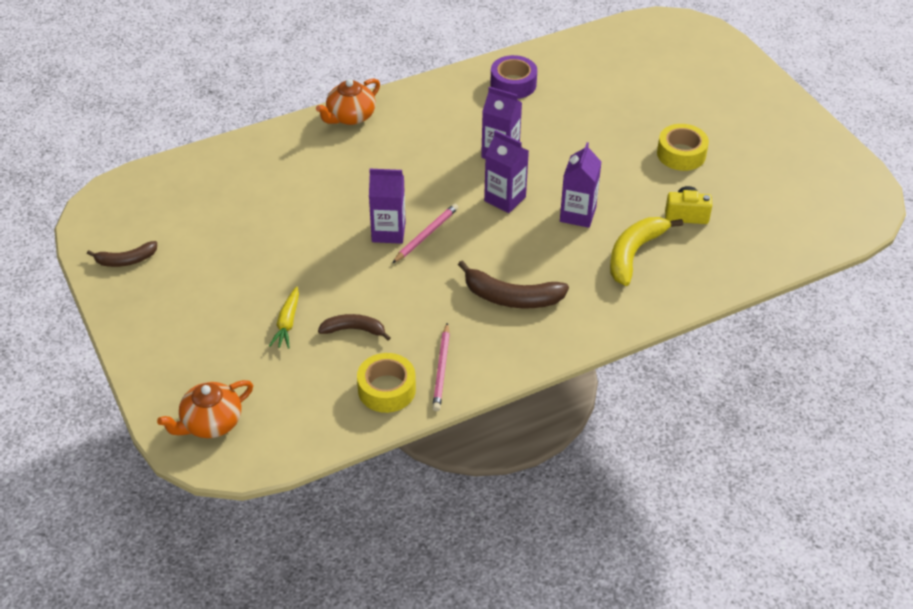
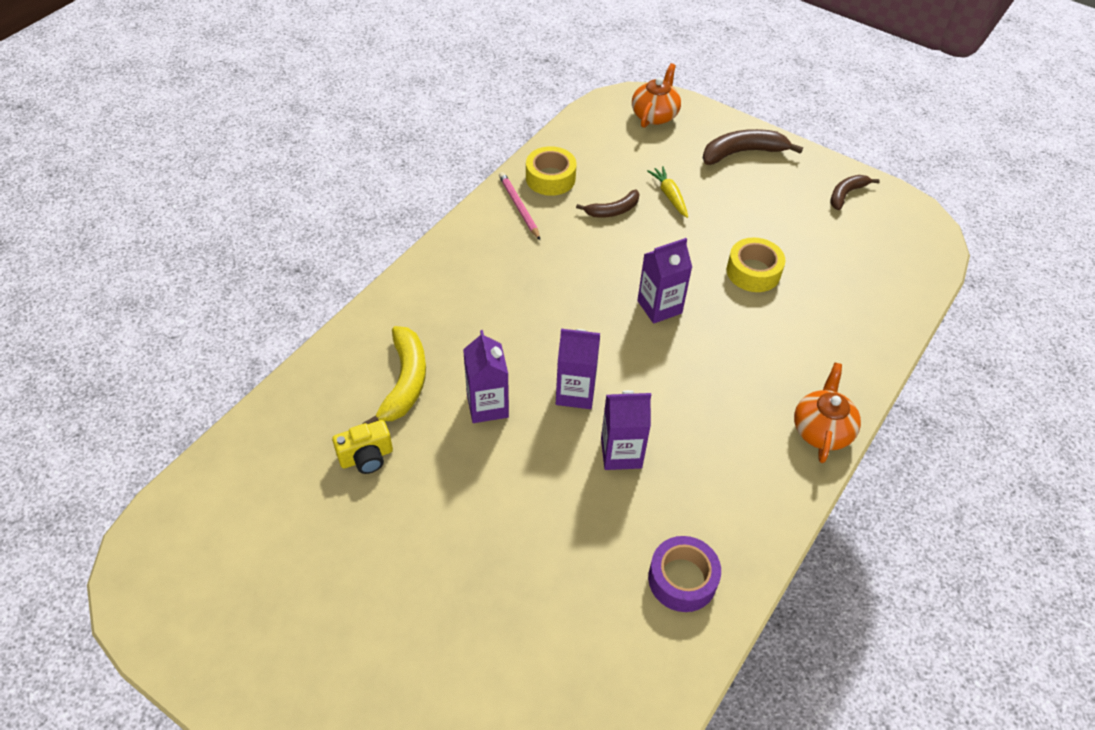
camera: 150 degrees right, 5 degrees up
pink pencil [392,204,459,263] -> none
brown banana [458,260,569,308] -> brown banana moved to [703,129,803,165]
yellow tape [657,124,709,171] -> yellow tape moved to [727,237,785,292]

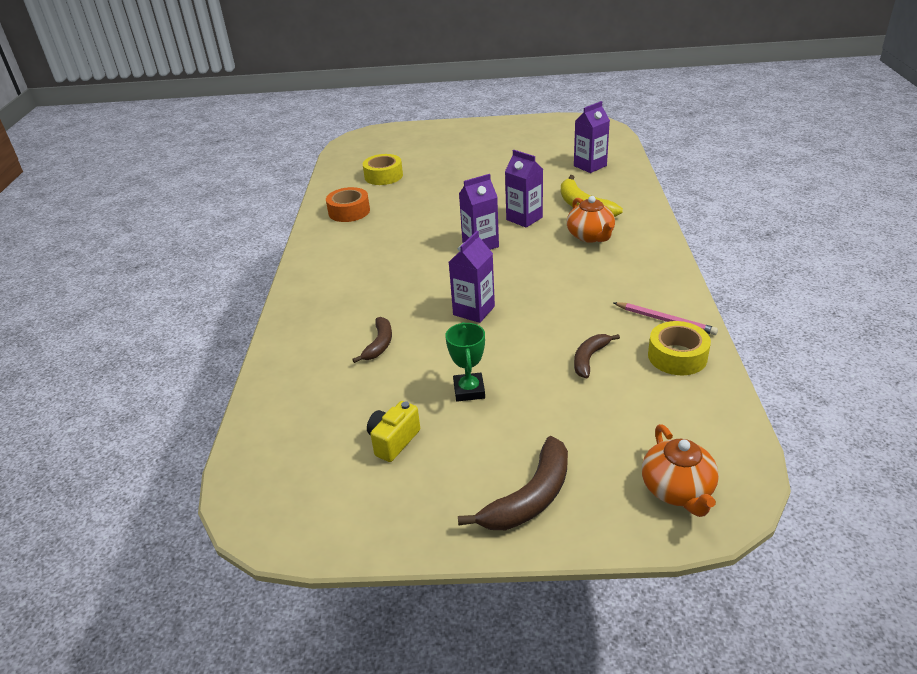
camera: 150 degrees right, 15 degrees down
yellow camera [332,420,393,474] -> yellow camera moved to [367,401,420,462]
purple carton [601,390,651,470] -> purple carton moved to [574,101,610,173]
yellow carrot [647,166,688,218] -> none
purple tape [648,536,721,612] -> orange tape [326,187,370,222]
yellow tape [727,237,785,292] -> yellow tape moved to [363,154,403,185]
orange teapot [794,363,861,463] -> orange teapot moved to [566,196,615,243]
brown banana [830,175,880,210] -> brown banana moved to [352,317,392,363]
none -> green trophy [445,322,485,402]

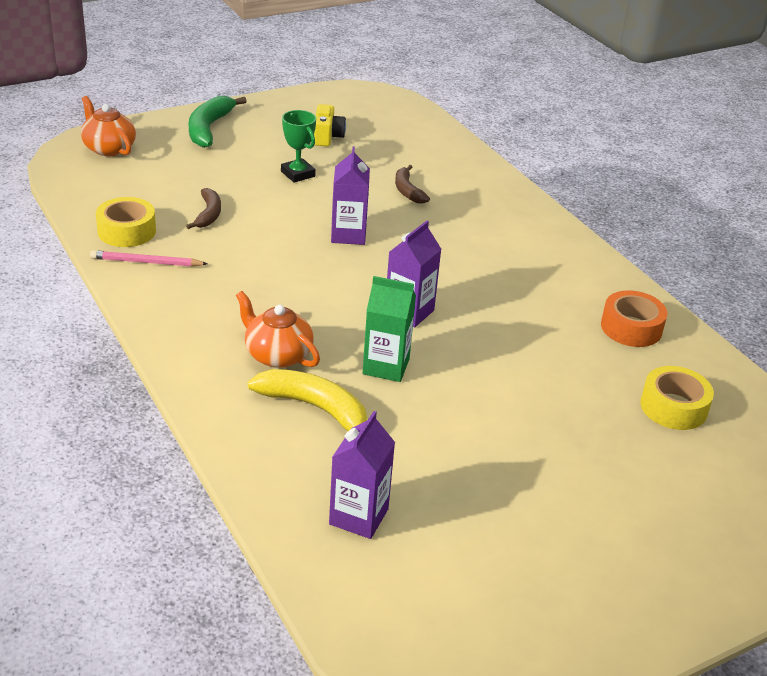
camera: 145 degrees right, 0 degrees up
brown banana [458,436,568,530] -> green banana [188,96,247,148]
purple carton [505,150,543,228] -> green carton [363,276,416,382]

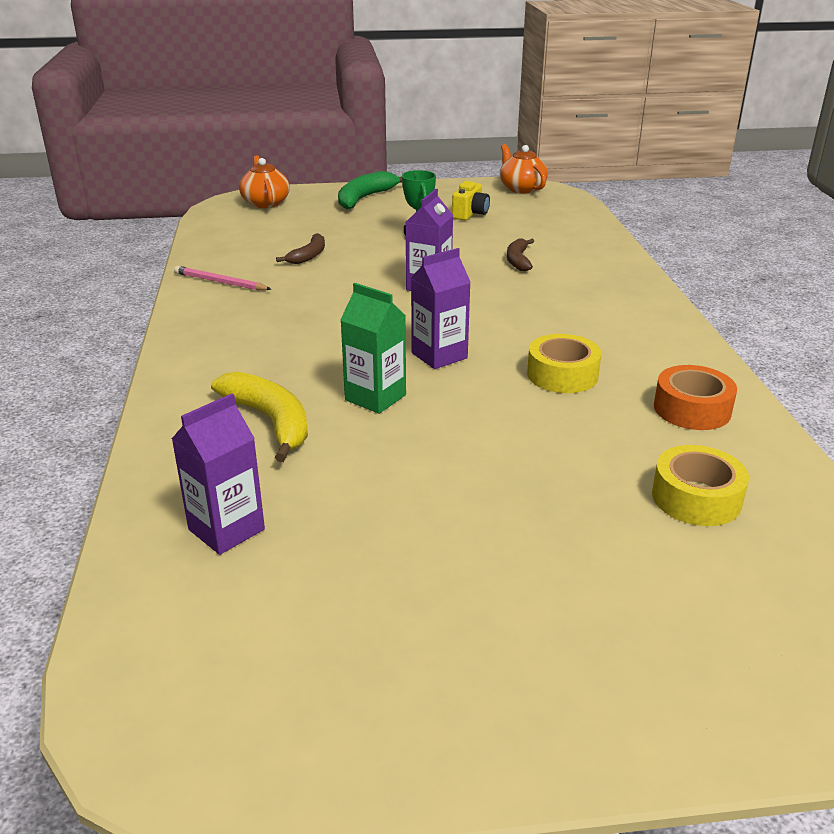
camera: 25 degrees right, 5 degrees down
yellow tape [96,197,156,247] -> yellow tape moved to [527,334,601,393]
orange teapot [236,291,320,368] -> orange teapot moved to [500,144,548,193]

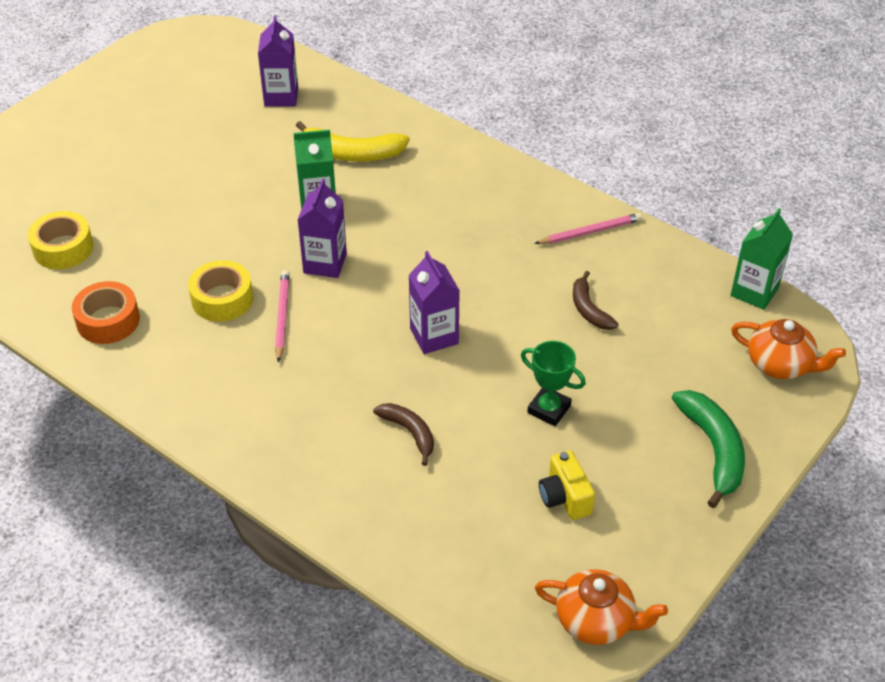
camera: 135 degrees right, 15 degrees up
none -> pink pencil [275,270,290,363]
none -> green carton [731,208,793,310]

